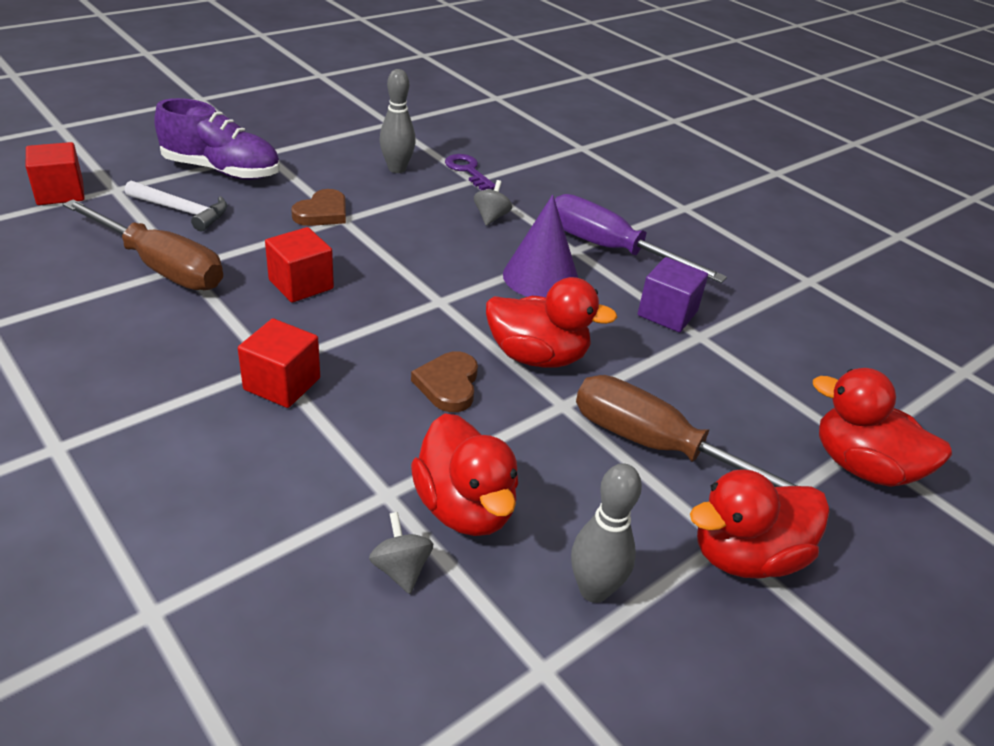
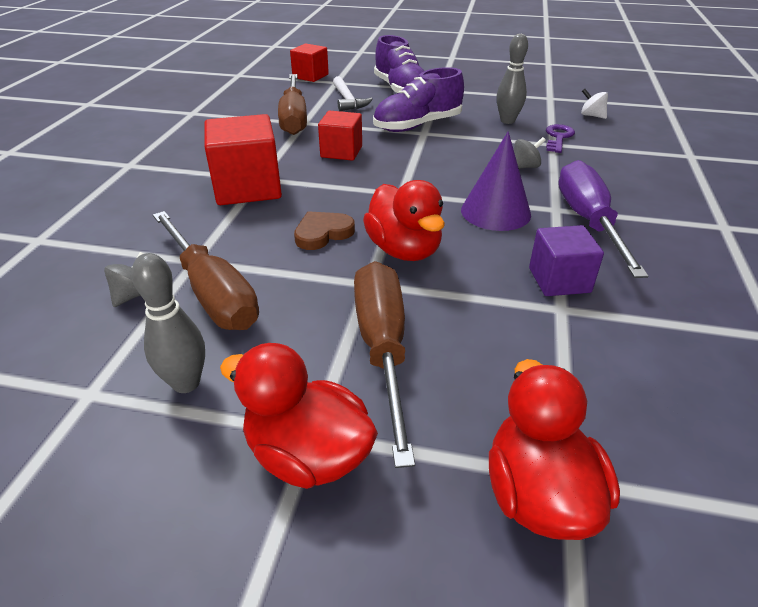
camera: 55 degrees right, 0 degrees up
red cube [238,318,320,408] -> red cube [204,114,282,205], size x1.60
brown heart [291,189,346,226] -> purple shoe [373,67,464,132]
red duck [411,413,518,536] -> brown screwdriver [153,211,259,330]
none -> white spinning top [581,89,608,119]

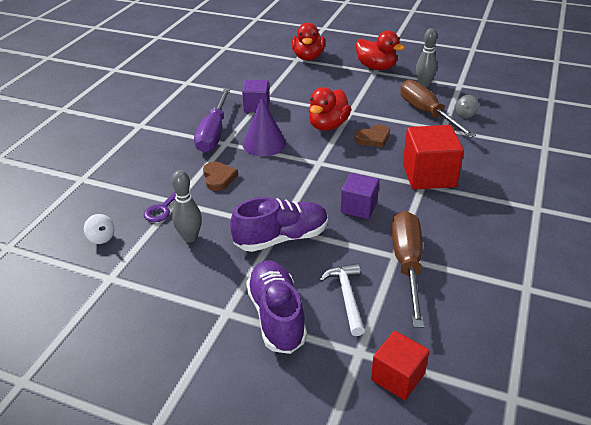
camera: 170 degrees left, 0 degrees up
red cube [318,111,362,161] -> purple cube [341,173,379,219]
brown screwdriver [354,261,415,468] -> none
red duck [363,180,445,261] -> red duck turned 135 degrees counterclockwise [309,87,351,131]
grey spinning top [514,137,546,169] -> brown heart [203,162,238,191]

